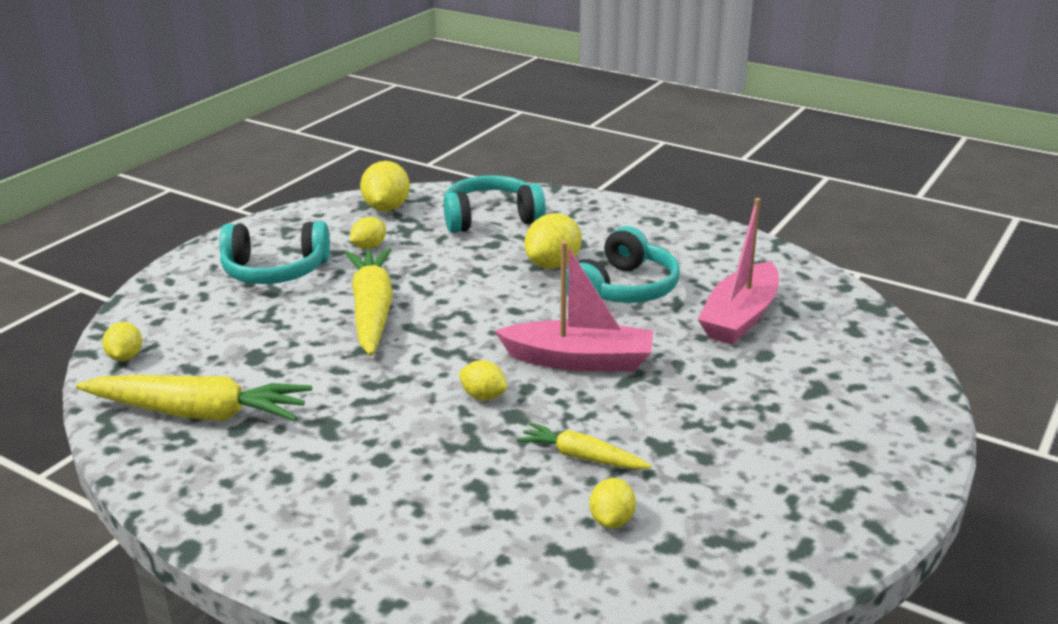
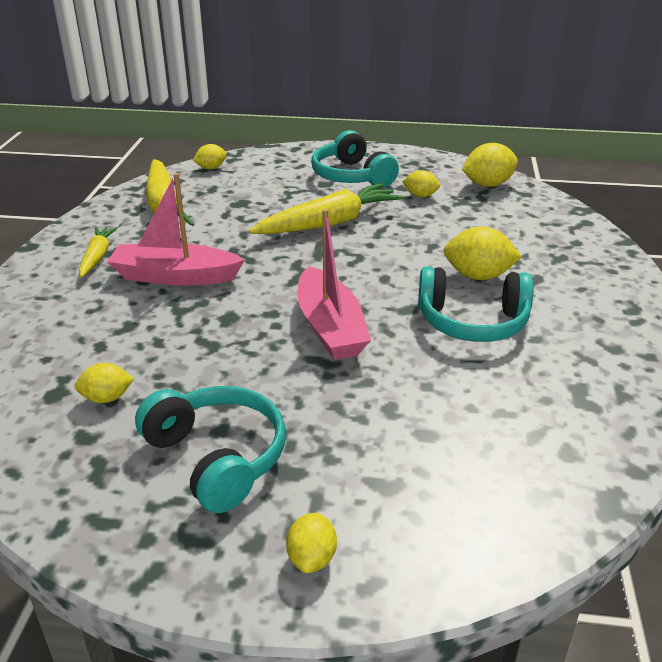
camera: 65 degrees right, 5 degrees up
turquoise headphones [443,175,546,233] -> turquoise headphones moved to [135,386,286,513]
yellow lemon [459,360,507,400] -> yellow lemon moved to [286,513,337,573]
yellow carrot [517,422,652,469] -> yellow carrot moved to [79,227,118,278]
pink boat [698,198,779,345] -> pink boat moved to [107,173,245,286]

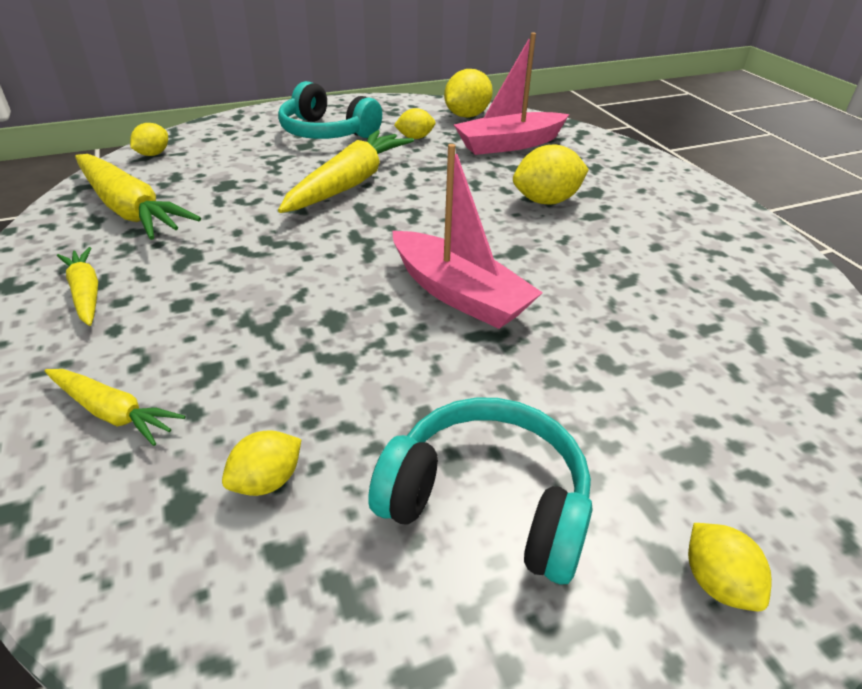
camera: 30 degrees left, 5 degrees up
pink boat [107,173,245,286] -> pink boat moved to [454,33,569,155]
turquoise headphones [418,266,534,342] -> none
none -> yellow carrot [45,369,186,446]

